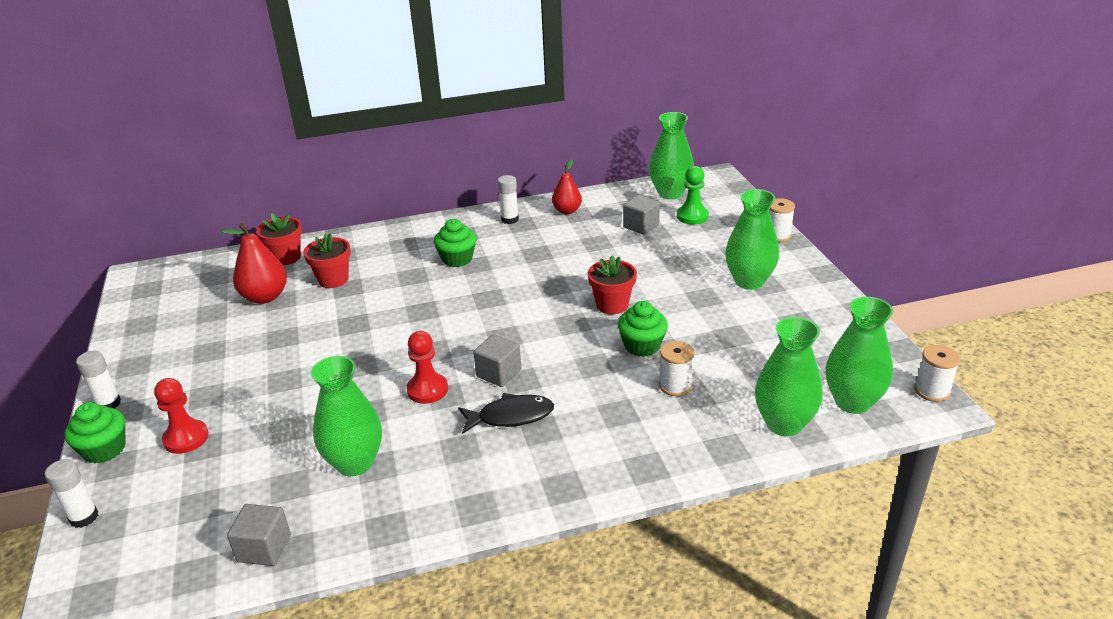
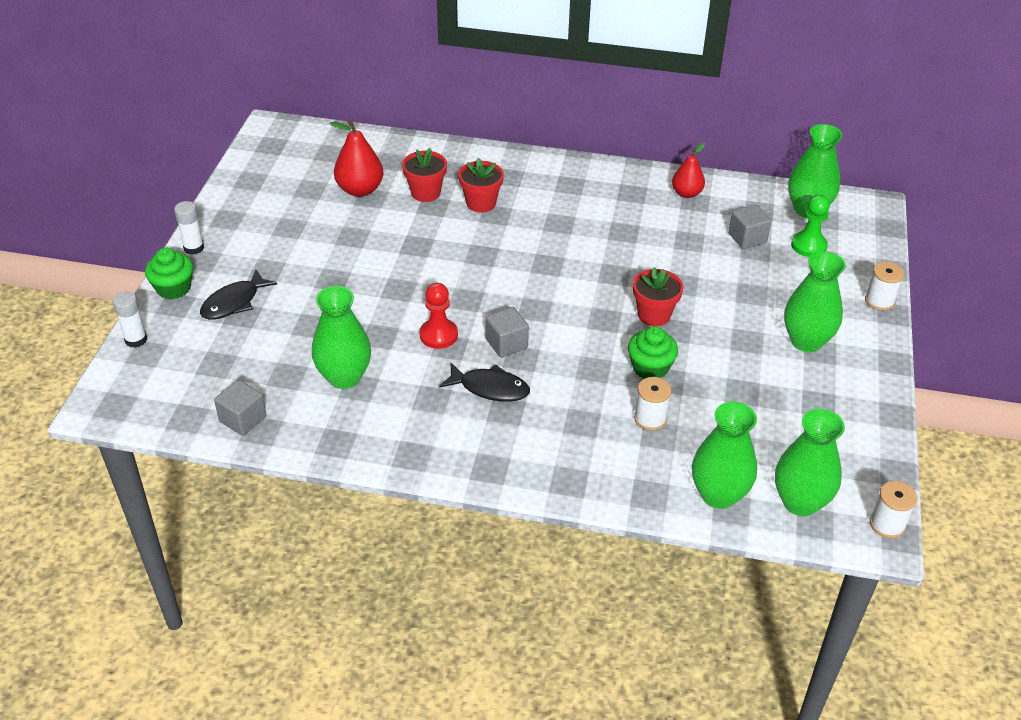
camera: 25 degrees right, 10 degrees up
red pawn [154,378,209,454] -> black fish [200,270,277,320]
red flower pot [256,213,302,265] -> red flower pot moved to [458,158,504,213]
green cupcake [434,219,477,267] -> none
white glue stick [498,175,519,224] -> none

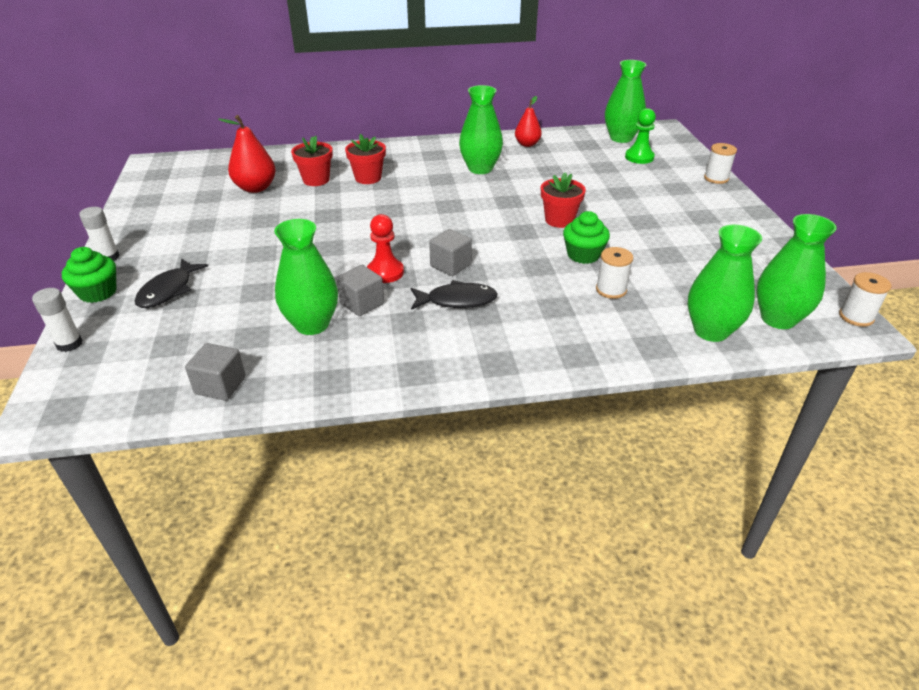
camera: 20 degrees left, 5 degrees down
grey cube [728,204,772,249] -> grey cube moved to [336,265,384,316]
green vase [784,251,846,352] -> green vase moved to [459,85,503,174]

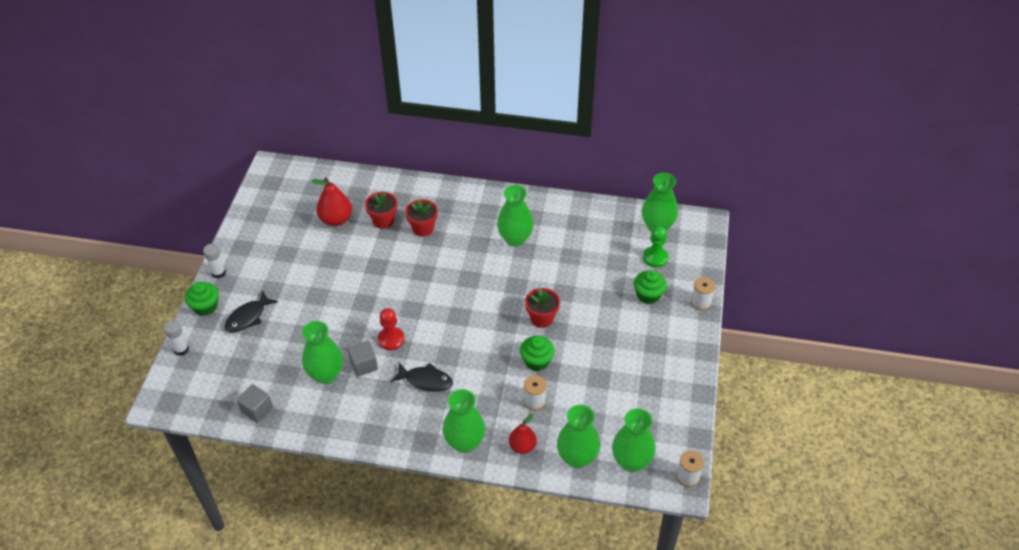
camera: 20 degrees right, 10 degrees up
grey cube [429,229,472,276] -> none
red pear [515,96,542,147] -> red pear moved to [509,414,537,454]
none -> green vase [443,389,485,453]
none -> green cupcake [634,270,667,304]

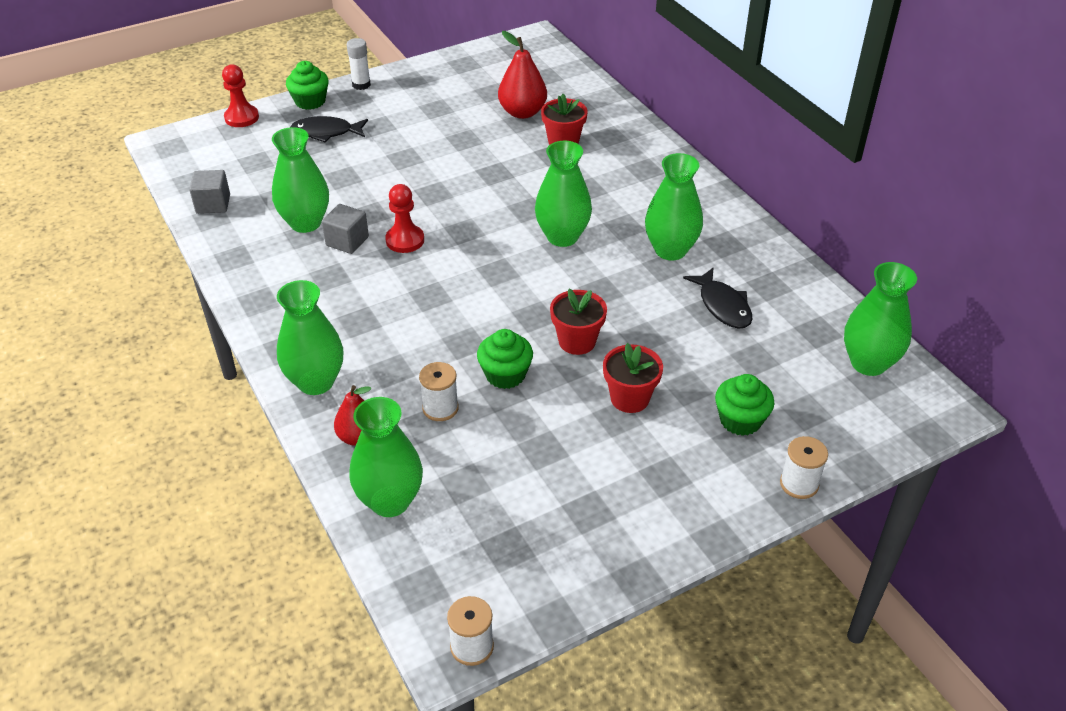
camera: 50 degrees right, 5 degrees down
white glue stick [164,320,189,356] -> red pawn [222,64,259,127]
black fish [391,363,453,392] -> black fish moved to [683,267,753,329]
red flower pot [405,199,438,237] -> red flower pot moved to [603,343,663,413]
green vase [612,408,656,472] -> green vase moved to [535,140,592,247]
green pawn [643,226,668,267] -> none

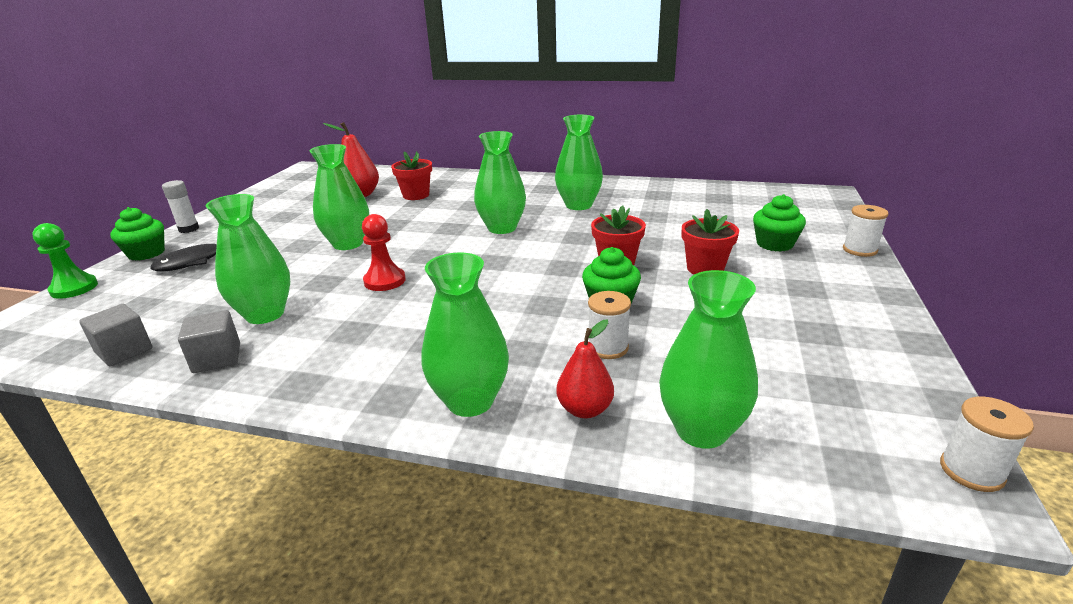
camera: 45 degrees left, 15 degrees down
red pawn [222,64,259,127] -> green pawn [32,223,98,299]
grey cube [322,204,369,254] -> grey cube moved to [178,310,240,373]
black fish [683,267,753,329] -> none
green vase [844,262,917,376] -> green vase moved to [310,144,369,250]

